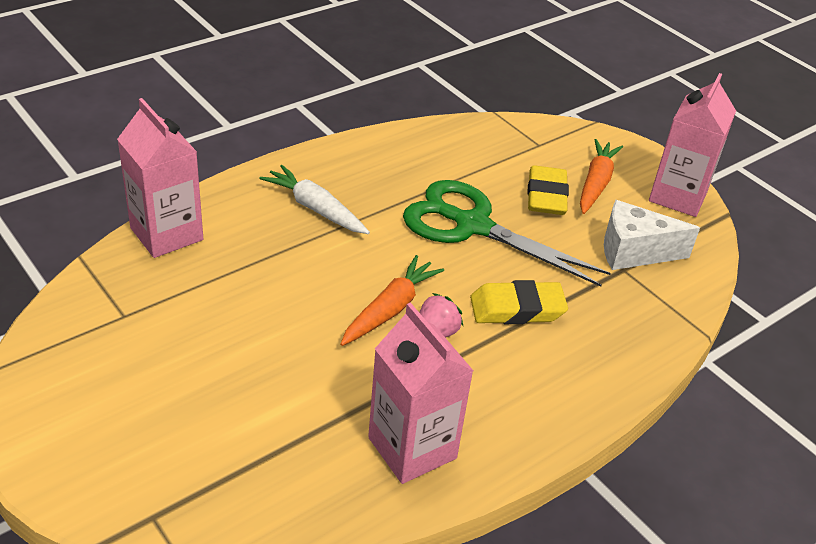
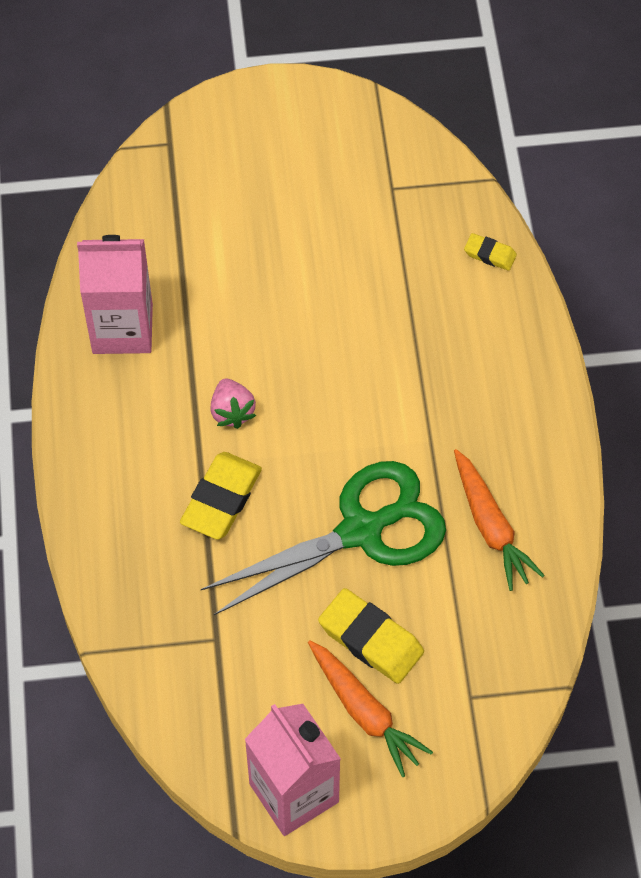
camera: 125 degrees right, 20 degrees up
pink carton [117,98,203,258] -> yellow eraser [464,233,517,271]
white carrot [259,165,370,234] -> none
orange carrot [340,255,444,346] -> orange carrot moved to [454,449,545,591]
white cheese [604,200,700,270] -> none

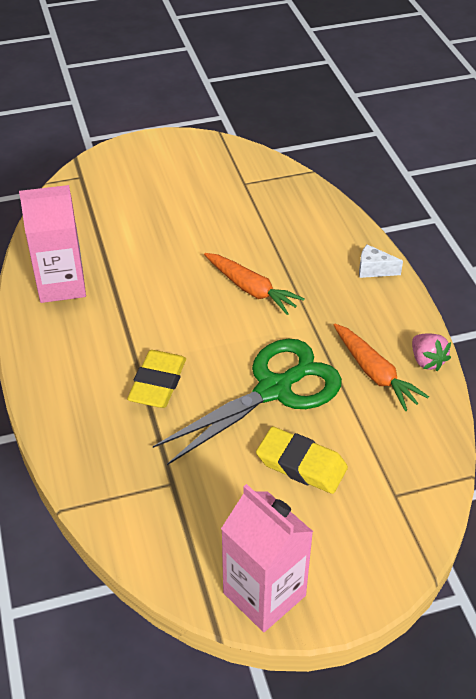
camera: 10 degrees left, 15 degrees down
pink strawberry [211,378,256,429] -> pink strawberry moved to [412,333,451,371]
orange carrot [308,640,433,777] -> orange carrot moved to [204,253,305,315]
yellow eraser [464,233,517,271] -> none
none -> white cheese [359,244,403,278]

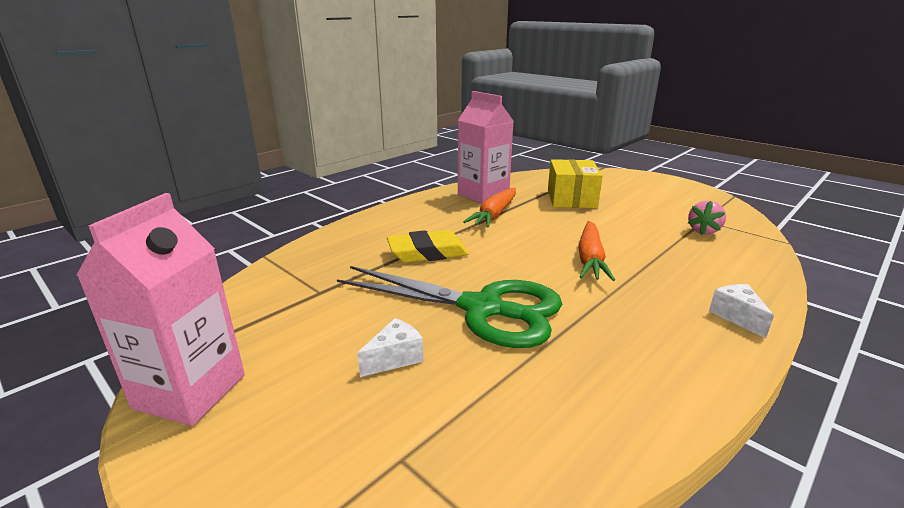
camera: 60 degrees right, 20 degrees down
yellow eraser [256,427,348,494] -> white cheese [357,318,423,377]
orange carrot [334,323,429,411] -> orange carrot moved to [463,188,516,228]
pink strawberry [412,333,451,371] -> pink strawberry moved to [688,201,726,235]
none -> yellow box [548,159,603,208]

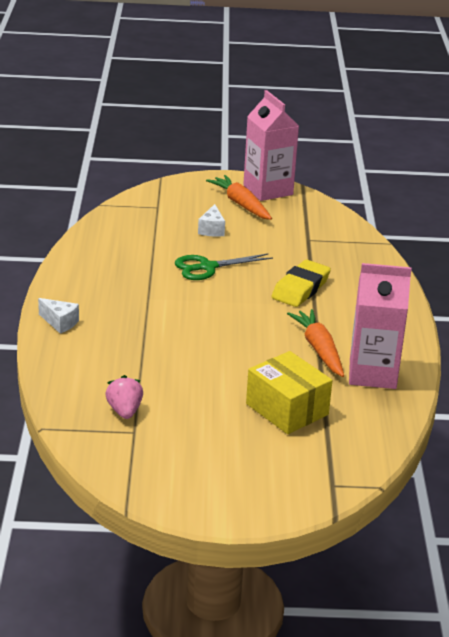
camera: 135 degrees right, 5 degrees up
green scissors [337,266,562,348] -> green scissors [175,253,273,280], size x0.59
orange carrot [578,221,615,281] -> orange carrot moved to [206,175,272,220]

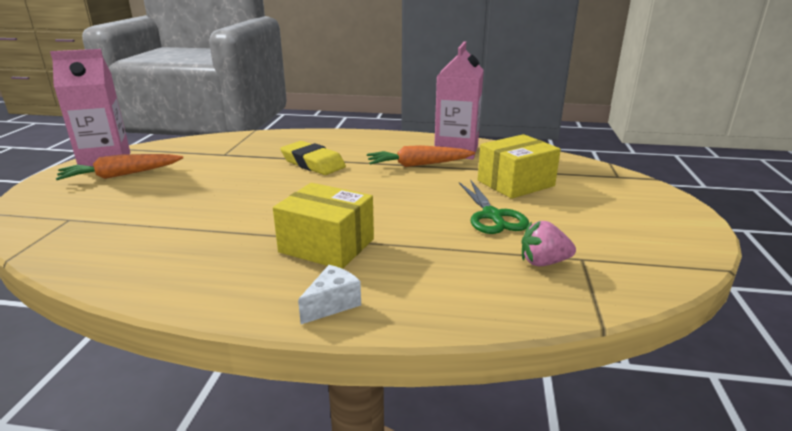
camera: 80 degrees left, 5 degrees down
green scissors [175,253,273,280] -> green scissors moved to [459,179,529,234]
white cheese [198,204,225,237] -> none
none -> yellow box [273,183,374,269]

